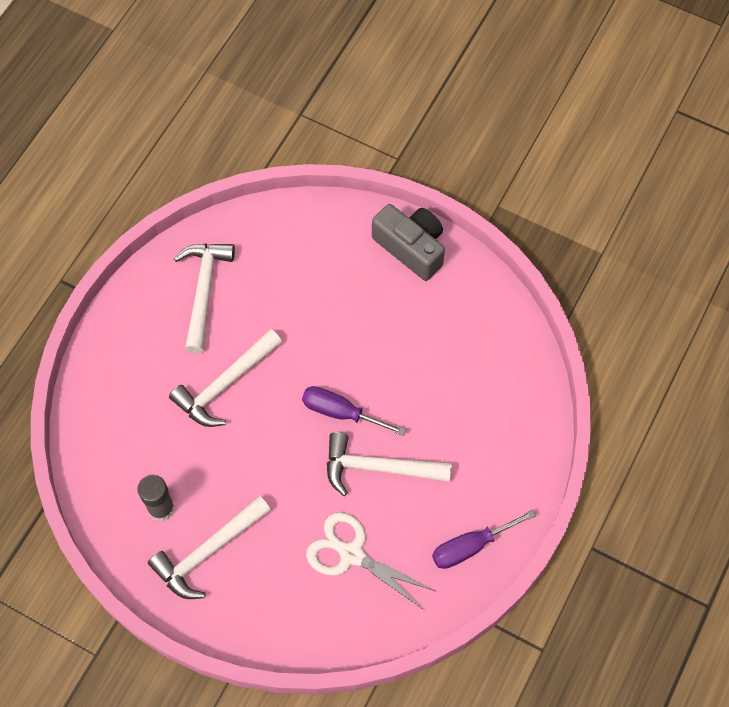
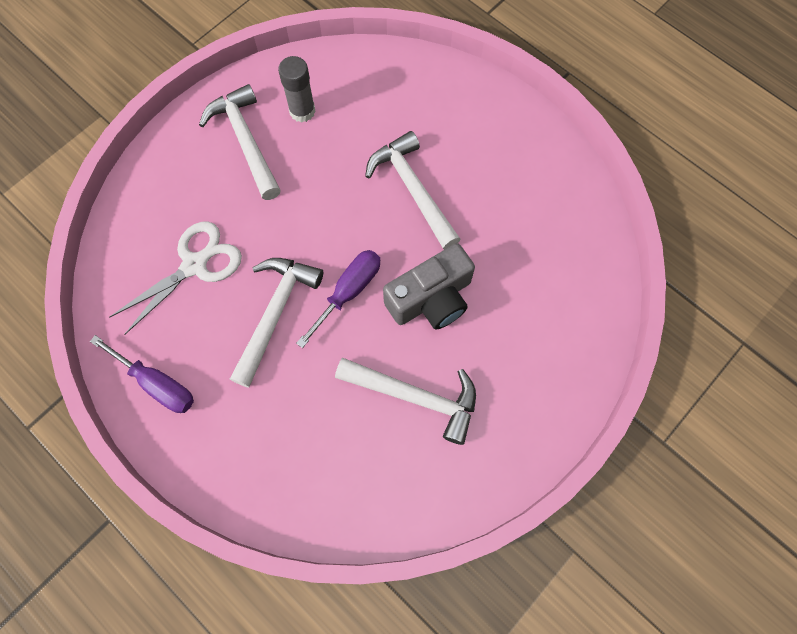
camera: 105 degrees right, 5 degrees up
white hammer [174,244,235,353] -> white hammer moved to [335,358,476,445]
grey camera [372,204,445,281] -> grey camera moved to [383,243,475,330]
purple screwdriver [432,510,536,569] -> purple screwdriver turned 135 degrees clockwise [90,335,194,413]

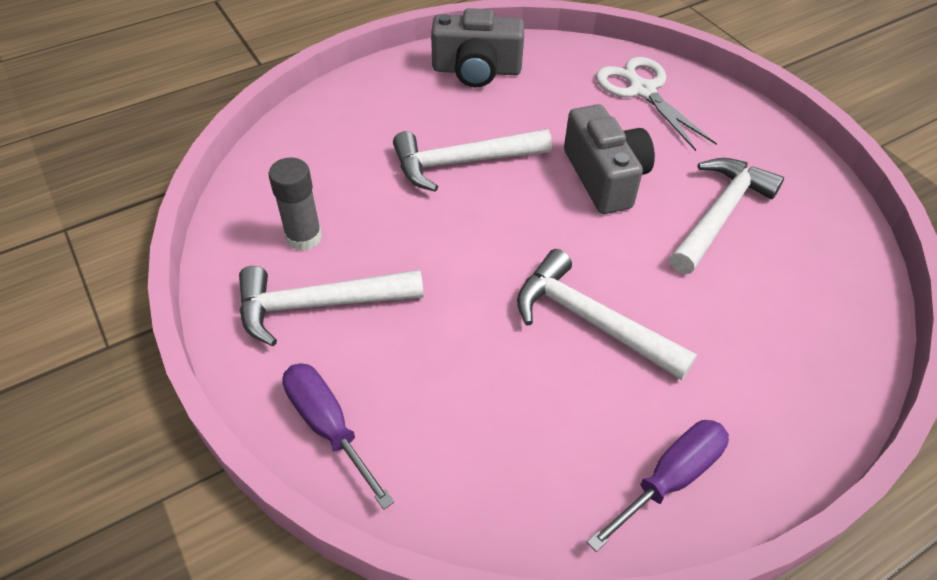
camera: 75 degrees left, 20 degrees down
white scissors [109,222,242,335] -> white scissors moved to [596,57,717,151]
purple screwdriver [296,250,380,348] -> purple screwdriver moved to [282,363,394,510]
none -> grey camera [431,8,524,87]

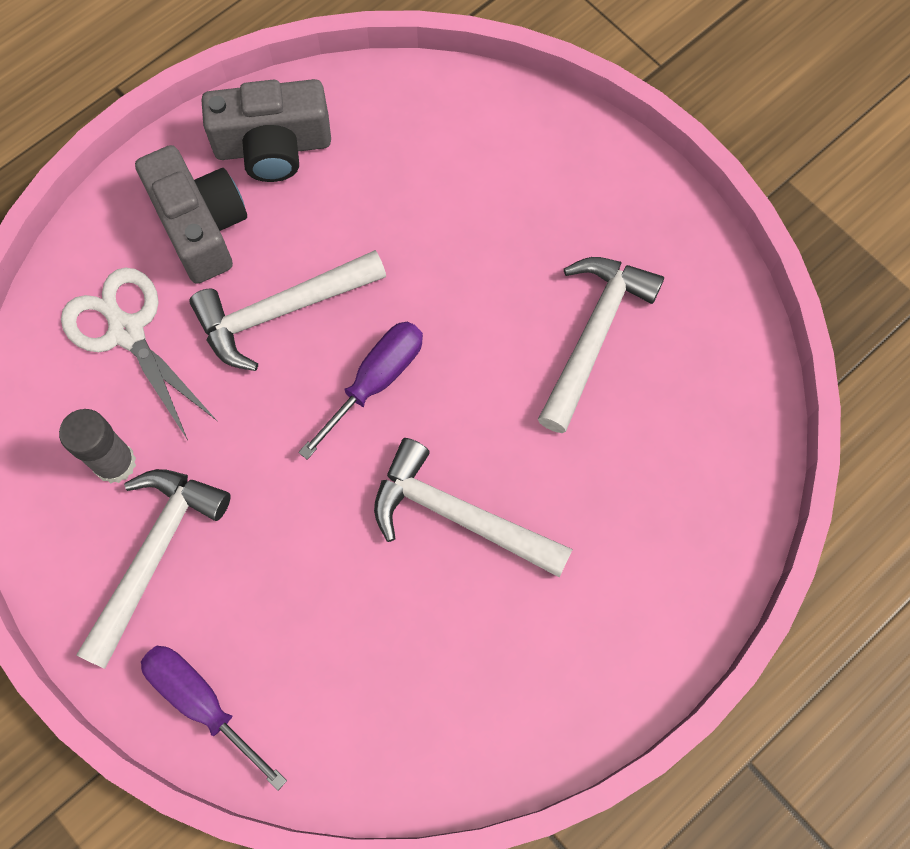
camera: 10 degrees left, 20 degrees up
white hammer [239,266,424,346] -> white hammer turned 135 degrees clockwise [76,469,231,669]
grey camera [564,104,655,214] -> grey camera moved to [135,145,247,284]
purple screwdriver [587,420,729,552] -> purple screwdriver moved to [298,322,423,460]
white scissors [596,57,717,151] -> white scissors moved to [61,267,217,440]

